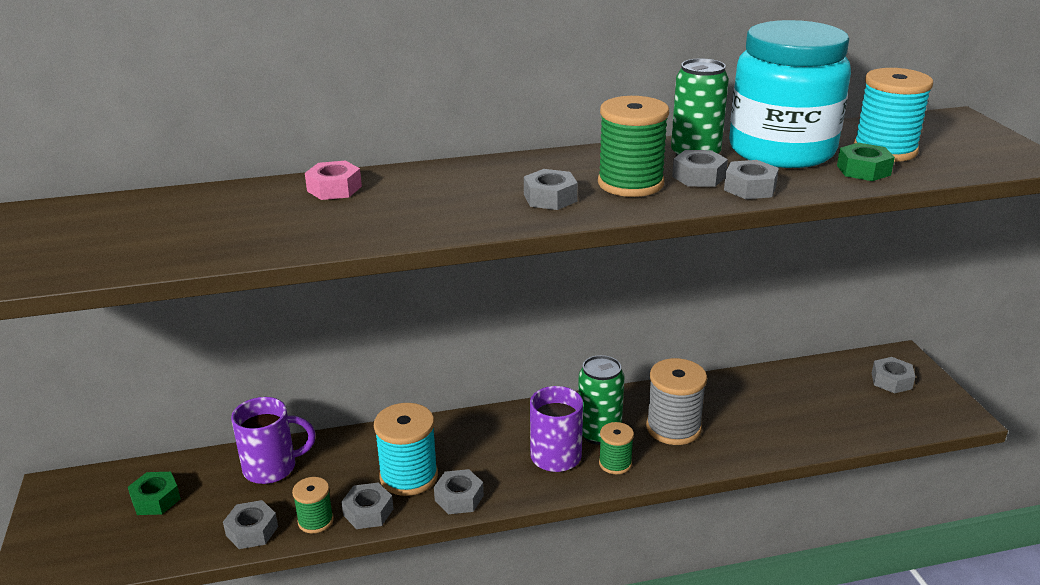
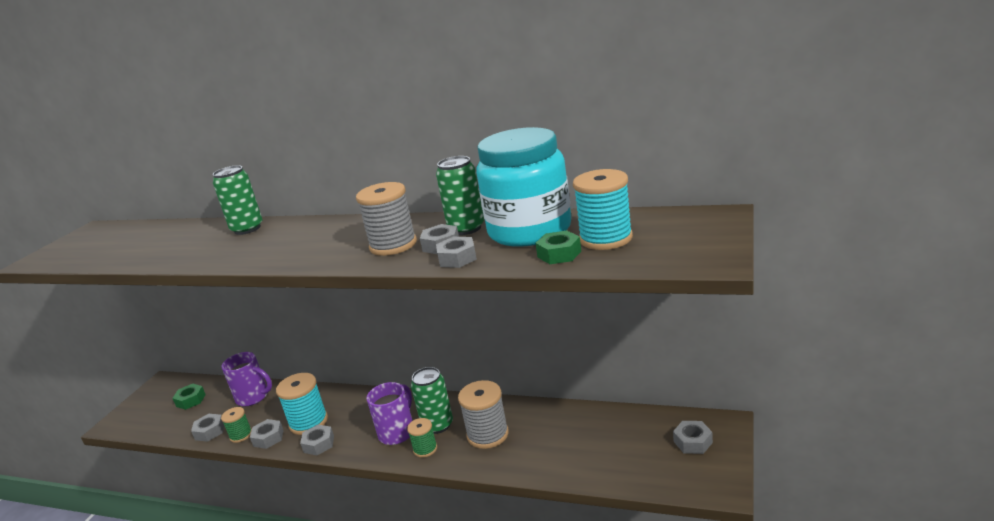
camera: 35 degrees right, 5 degrees down
pink nut [305,161,362,200] -> green can [213,165,263,235]
grey nut [524,169,578,210] -> none
green spool [598,96,669,197] -> grey spool [356,182,417,256]

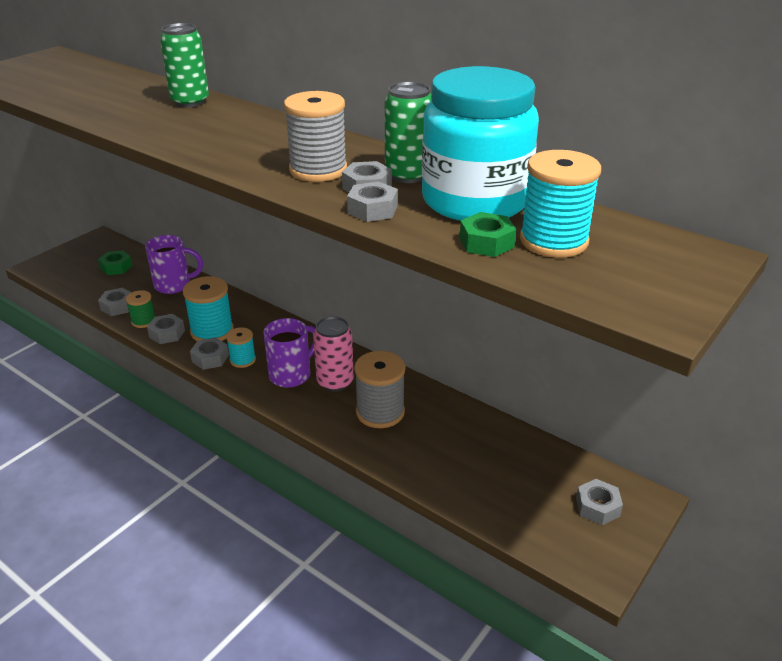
camera: 15 degrees right, 10 degrees up
purple mug [221,352,272,406] -> purple mug turned 45 degrees counterclockwise [145,235,203,294]
green spool [407,418,437,458] -> none
green can [411,367,453,434] -> pink can [313,316,354,392]
none -> turquoise spool [226,327,256,368]

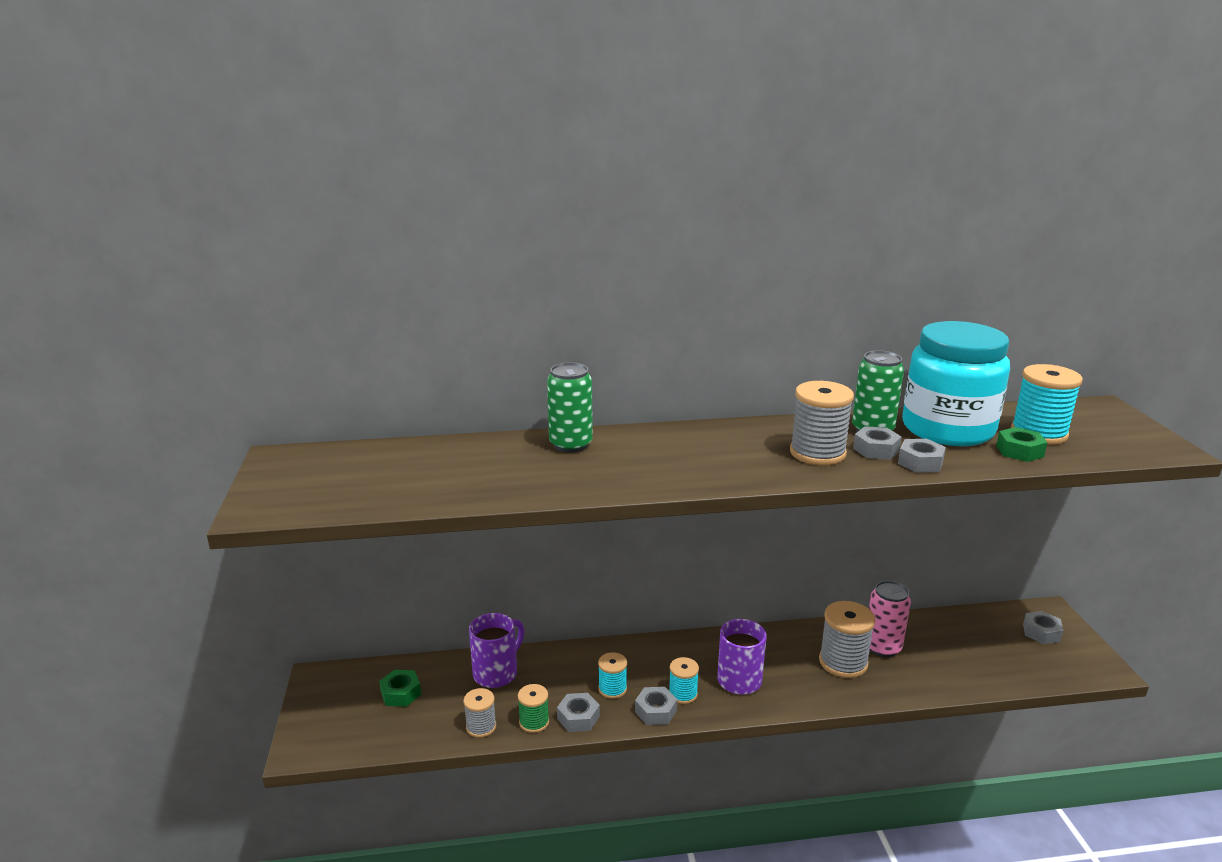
camera: 45 degrees left, 10 degrees down
grey nut [98,288,132,316] -> grey spool [464,688,496,738]
turquoise spool [183,276,234,341] -> turquoise spool [598,652,627,699], size x0.57
pink can [313,316,354,392] -> pink can moved to [869,580,911,657]

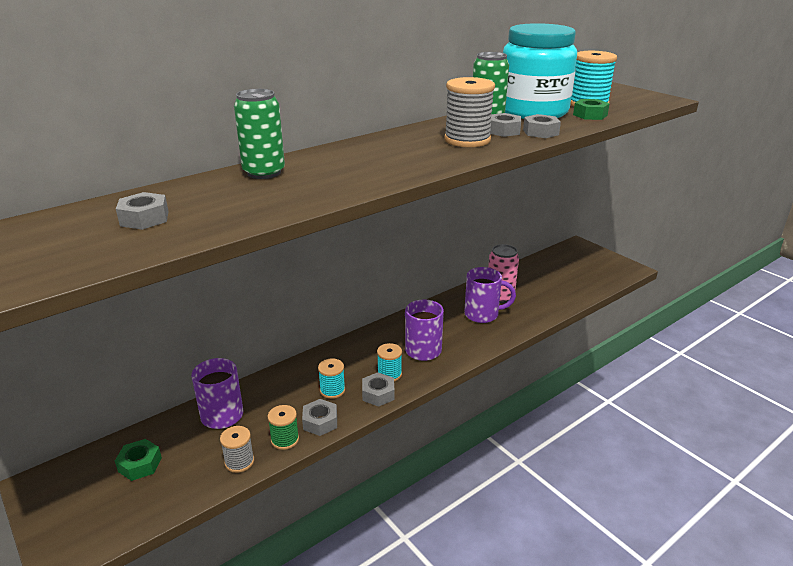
camera: 30 degrees left, 5 degrees up
grey spool [819,601,875,678] -> purple mug [464,267,516,323]
grey nut [1023,611,1064,644] -> grey nut moved to [116,192,169,230]

